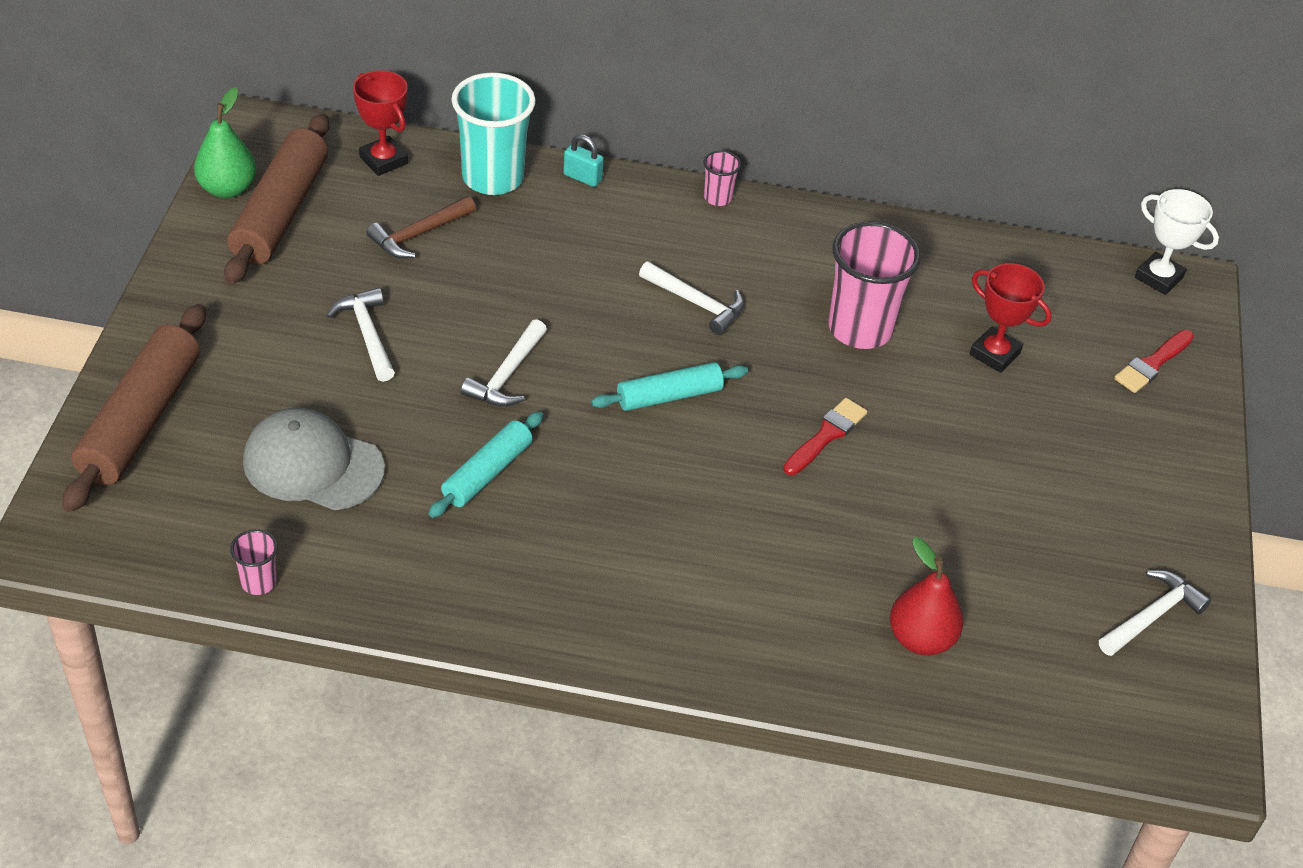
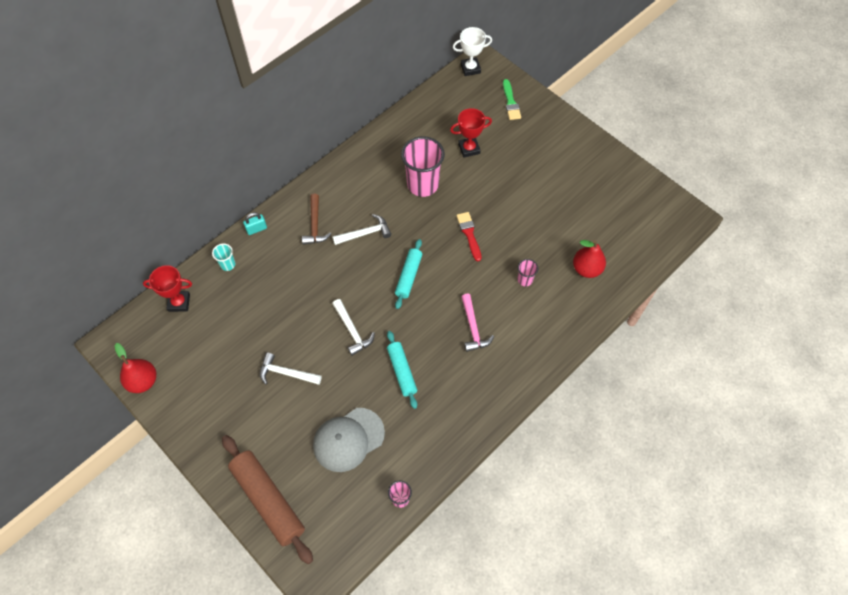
camera: 50 degrees left, 15 degrees up
green pear [194,87,256,198] -> red pear [115,343,156,393]
brown rolling pin [224,113,329,284] -> none
brown hammer [366,196,476,259] -> brown hammer moved to [302,194,331,245]
turquoise cup [452,73,536,195] -> turquoise cup [212,243,235,271], size x0.46
pink cup [704,150,741,206] -> pink cup moved to [517,259,538,286]
white hammer [1099,570,1211,656] -> none
red brush [1114,330,1194,393] -> green brush [503,79,521,120]
none -> pink hammer [461,294,494,352]

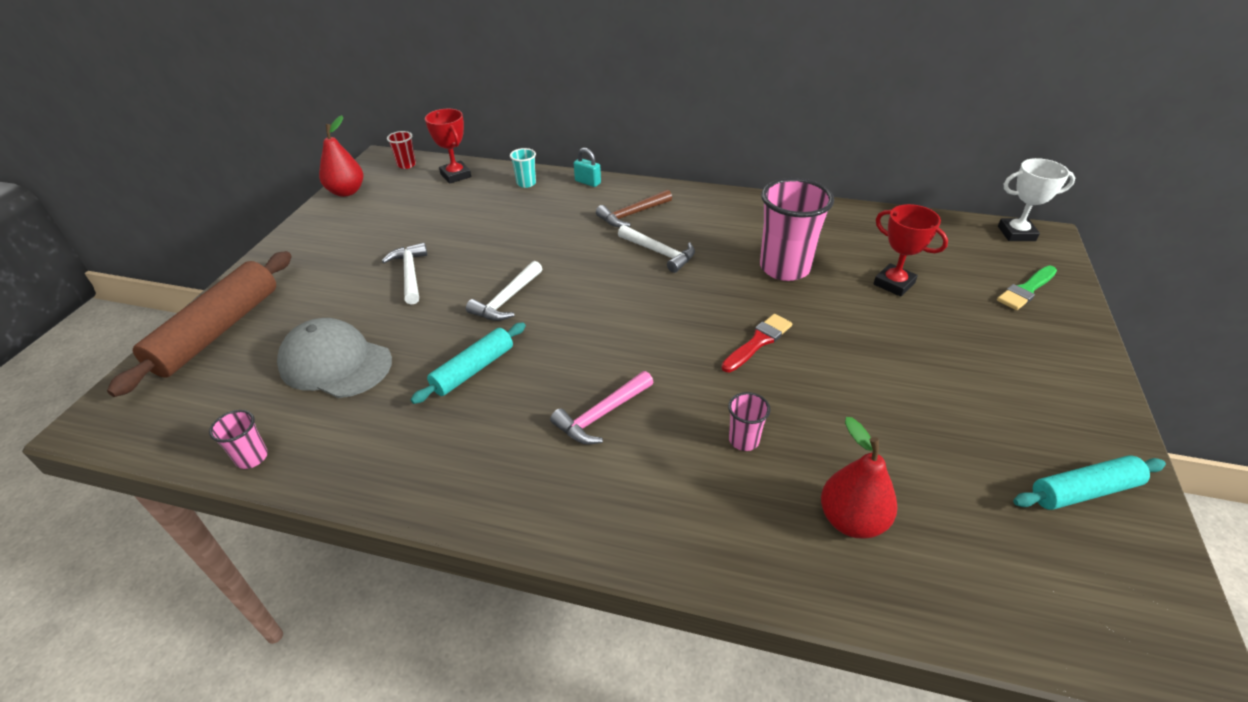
camera: 60 degrees right, 20 degrees down
turquoise rolling pin [395,239,422,309] -> turquoise rolling pin moved to [1013,455,1166,510]
white trophy [453,27,492,76] -> white trophy turned 45 degrees counterclockwise [998,158,1075,241]
none -> red cup [387,131,416,169]

